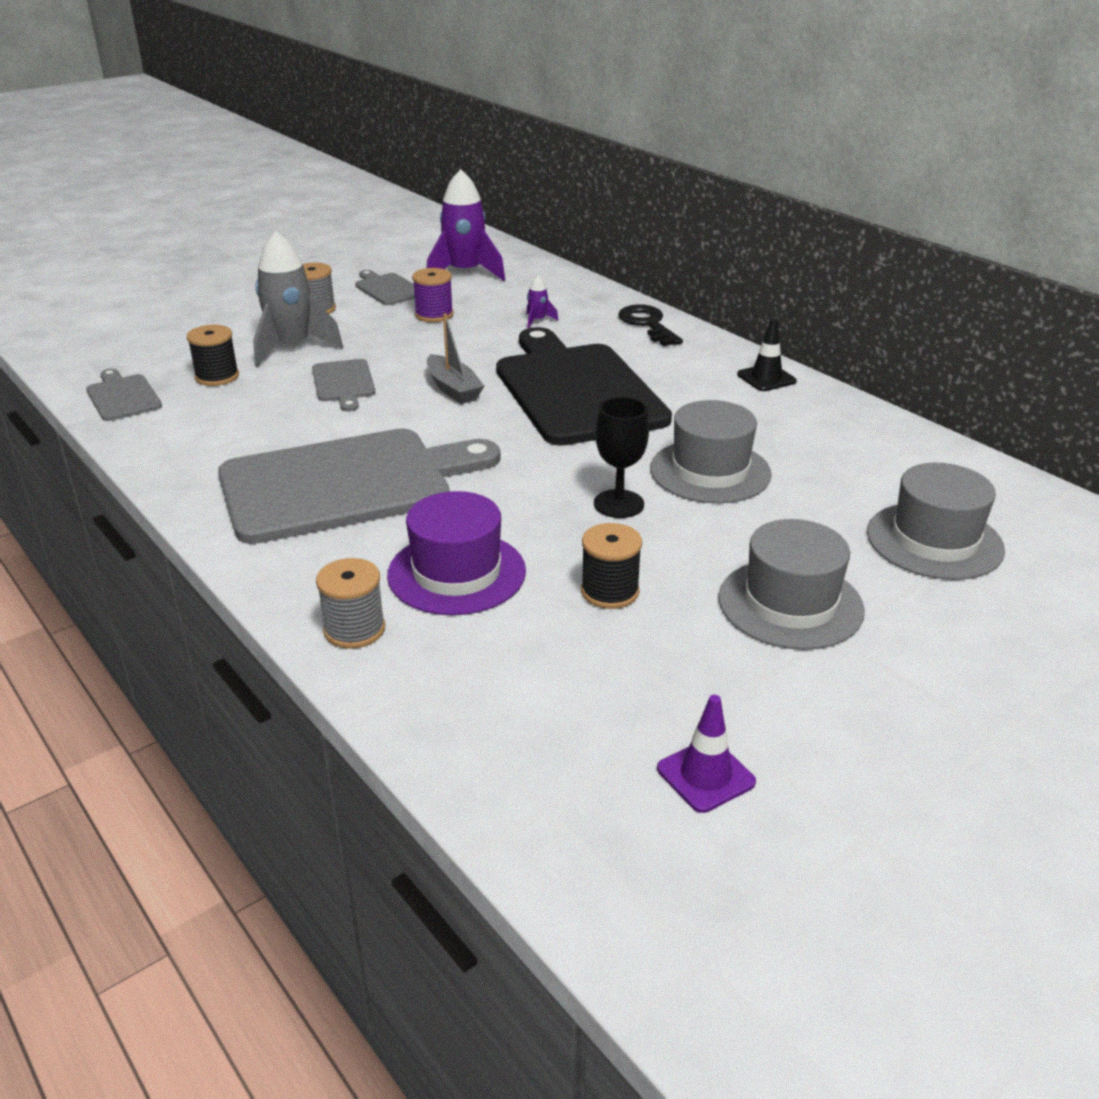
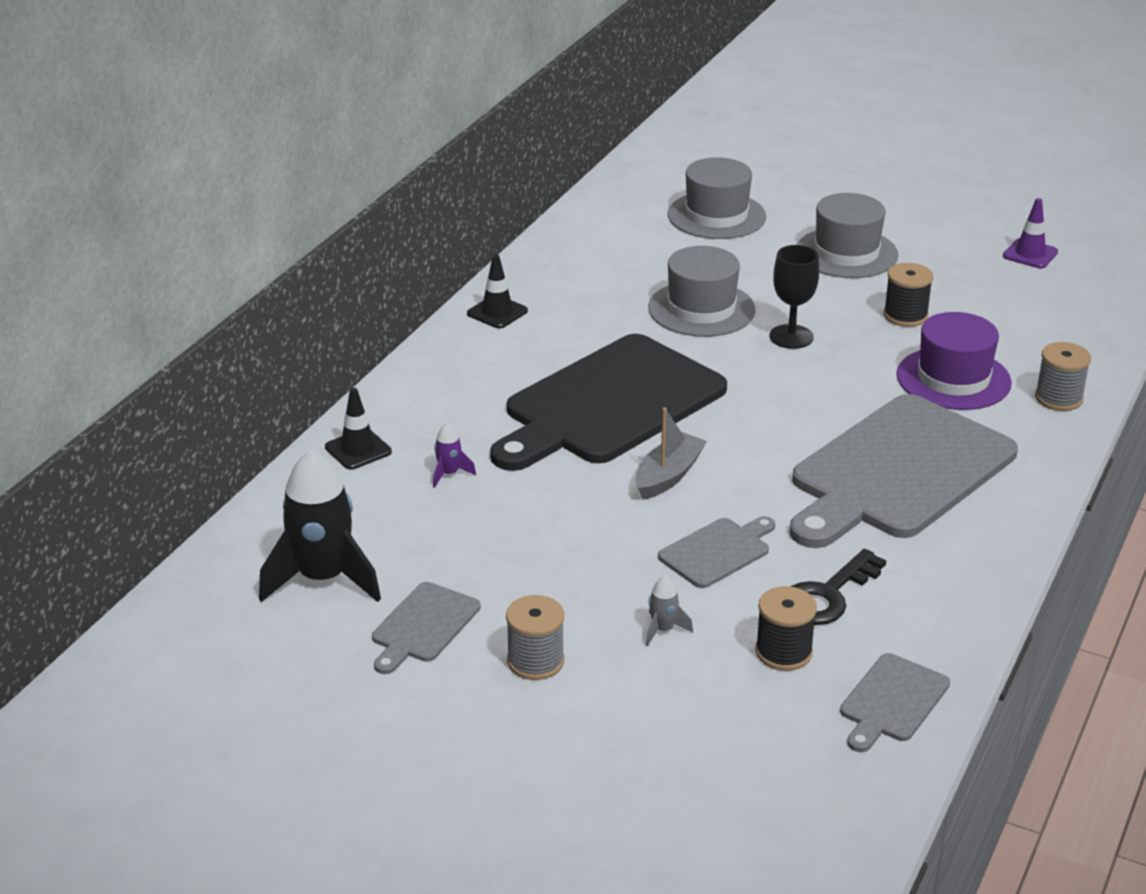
camera: 115 degrees left, 0 degrees up
grey cutting board [218,428,501,544] -> grey cutting board turned 90 degrees counterclockwise [789,394,1018,548]
grey rocket [253,231,343,367] -> grey rocket [645,576,693,646], size x0.42
purple spool [412,268,454,322] -> none
purple rocket [427,169,505,281] -> black rocket [259,450,381,602]
black key [618,304,683,346] -> black key moved to [791,549,886,625]
none -> black traffic cone [325,388,392,470]

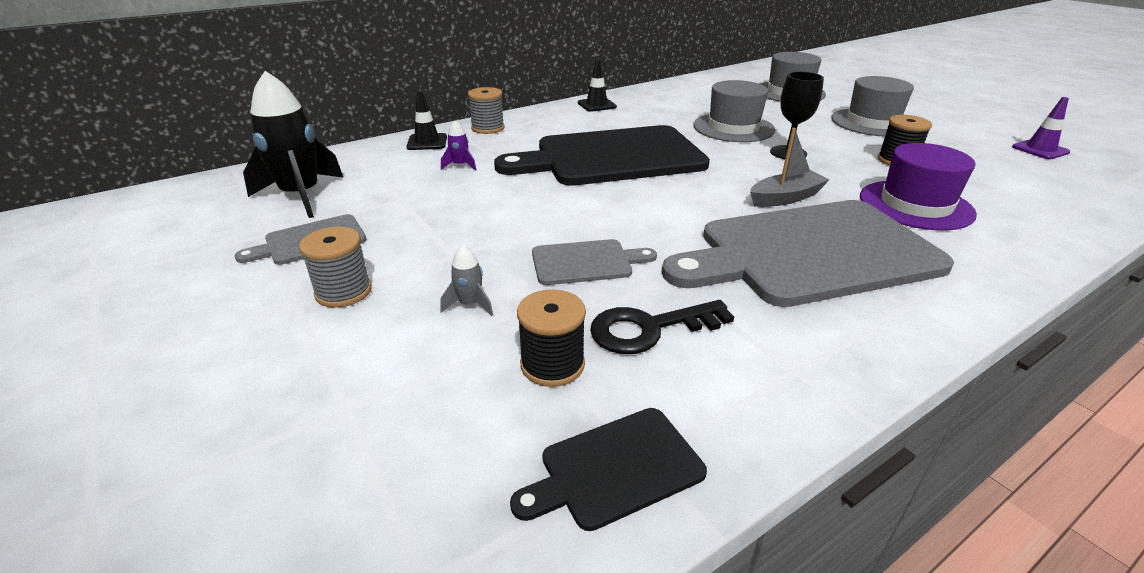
camera: 30 degrees right, 0 degrees up
grey boat [635,407,707,500] -> grey boat moved to [750,128,830,207]
grey cutting board [840,653,950,752] -> black cutting board [510,408,707,531]
grey spool [1035,342,1091,411] -> grey spool moved to [468,87,505,134]

